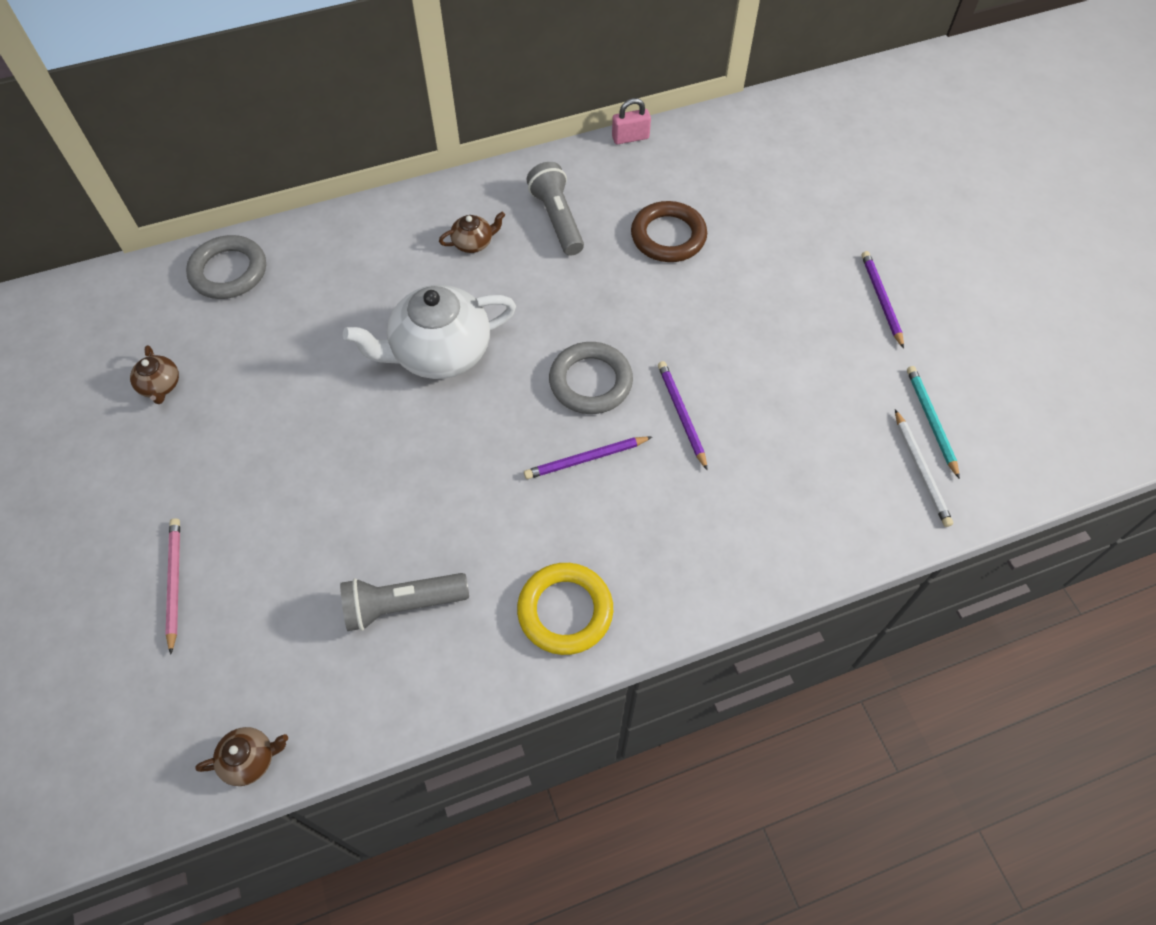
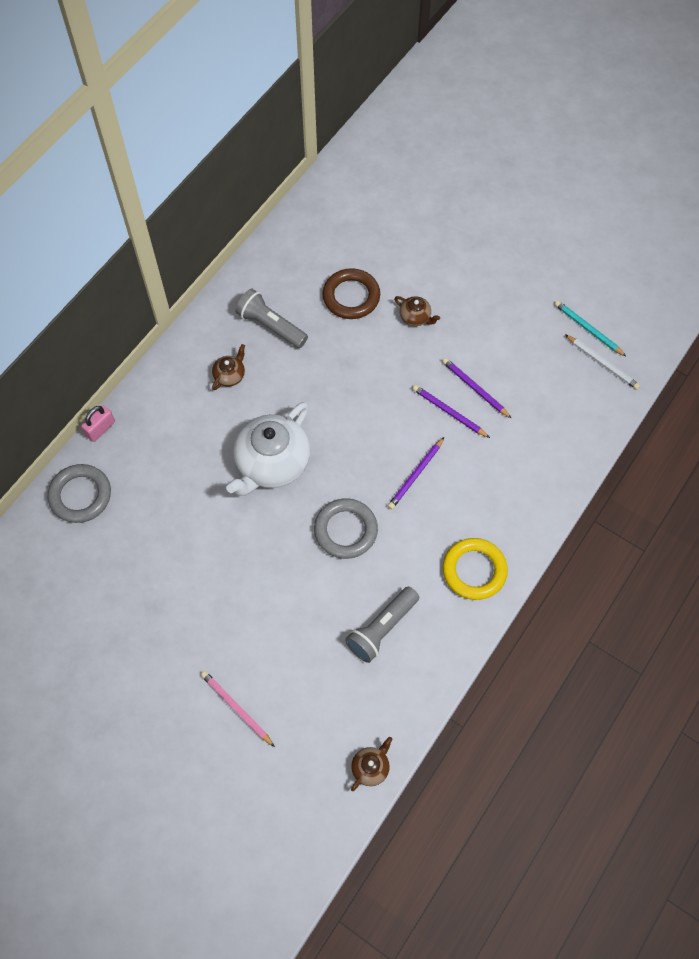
camera: 35 degrees left, 5 degrees up
brown teapot [130,345,179,404] -> brown teapot moved to [394,296,440,326]
grey ring [549,342,633,414] -> grey ring moved to [314,498,378,559]
pink padlock [612,98,651,144] -> pink padlock moved to [81,405,115,442]
purple pencil [862,251,904,349] -> purple pencil moved to [442,358,511,418]

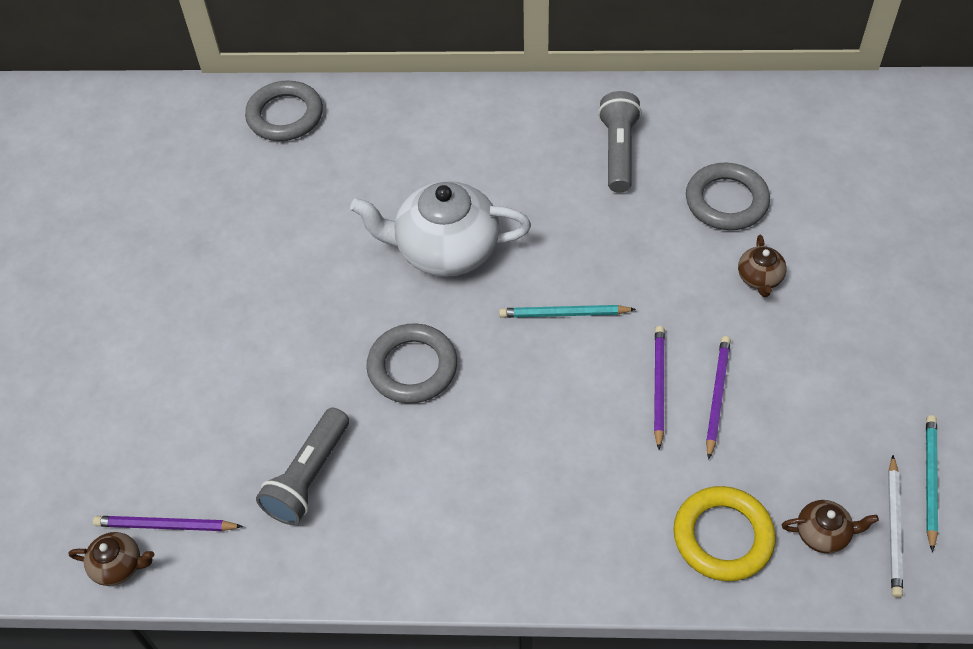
camera: 60 degrees right, 10 degrees down
pink padlock [81,405,115,442] -> none
pink pencil [201,671,275,747] -> none
brown teapot [212,344,245,390] -> brown teapot moved to [782,500,879,554]
brown ring [323,268,380,319] -> grey ring [686,163,770,230]
grey flashlight [345,587,419,663] -> grey flashlight turned 75 degrees counterclockwise [256,408,349,525]
purple pencil [388,437,444,509] -> purple pencil moved to [93,516,243,531]
yellow ring [443,538,508,600] -> yellow ring moved to [674,486,776,581]
none -> turquoise pencil [499,305,636,318]

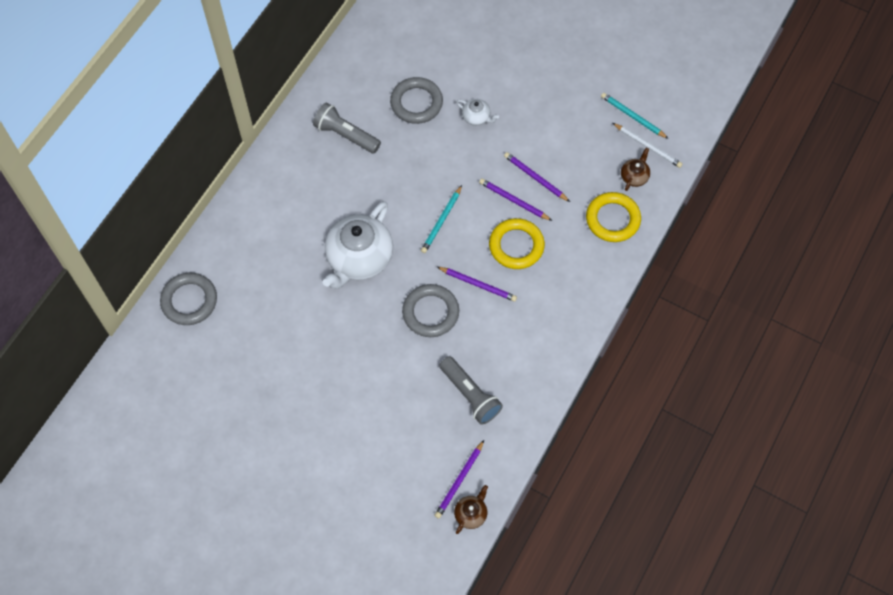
camera: 65 degrees left, 10 degrees up
brown teapot [738,235,787,297] -> white teapot [456,99,499,126]
none -> purple pencil [437,267,517,302]
none -> yellow ring [489,218,545,269]

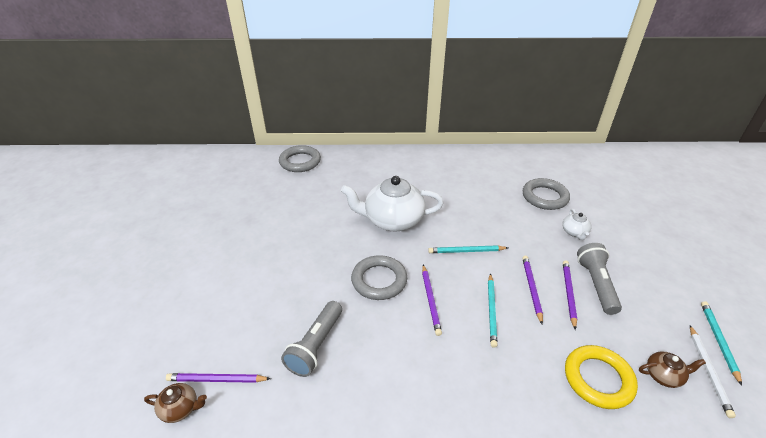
camera: 60 degrees right, 25 degrees down
grey flashlight [313,103,381,154] -> grey flashlight moved to [577,243,622,315]
yellow ring [489,218,545,269] -> turquoise pencil [488,273,497,348]

